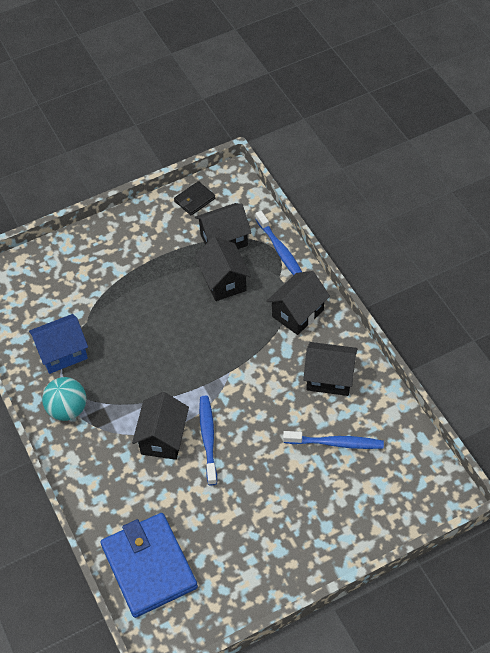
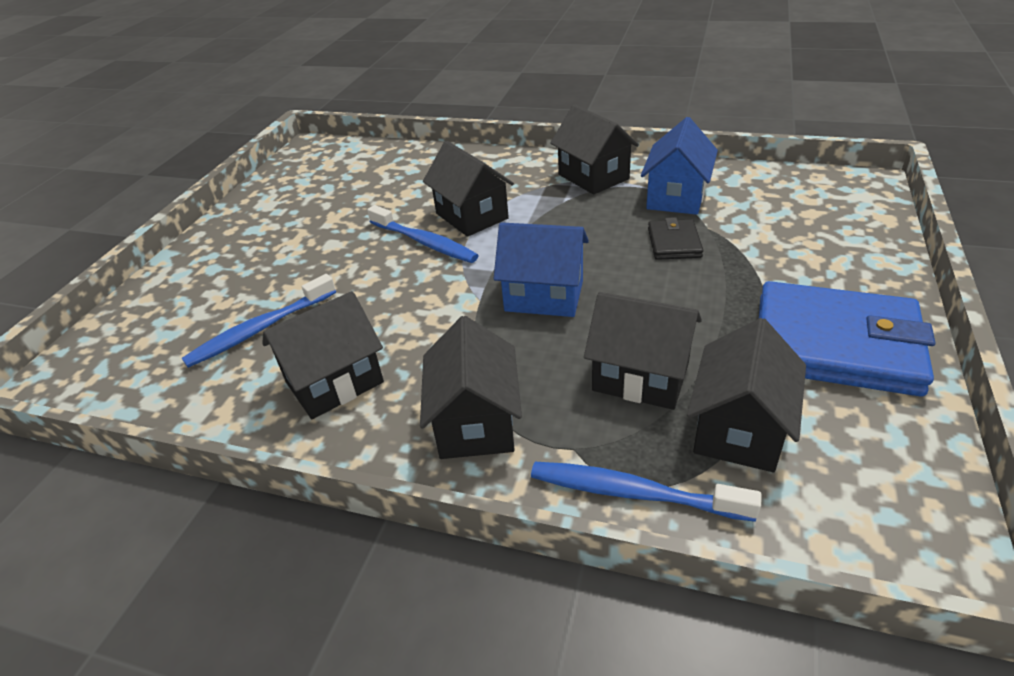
camera: 135 degrees right, 15 degrees down
turquoise ball [42,377,87,421] -> black house [550,105,639,195]
blue wallet [101,513,198,618] -> blue wallet moved to [759,281,935,396]
black wallet [174,181,215,215] -> black wallet moved to [648,217,703,260]
none -> blue house [494,222,589,317]

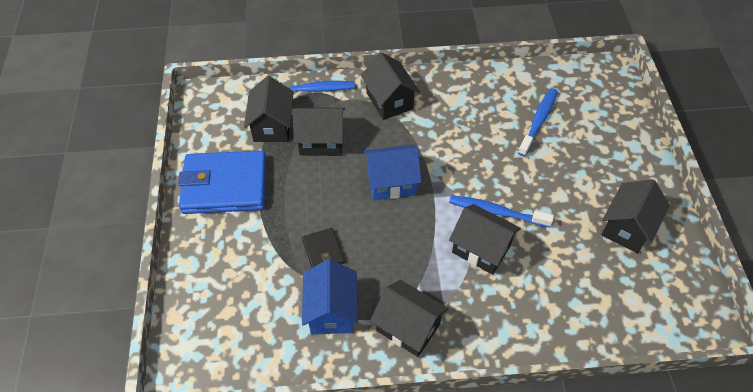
camera: 155 degrees right, 15 degrees up
black house [262,291,384,419] -> black house moved to [601,179,670,253]

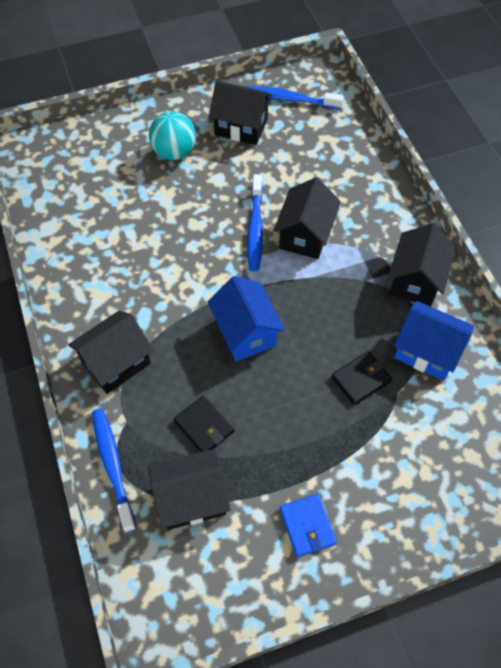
camera: 105 degrees left, 5 degrees up
blue wallet [178,150,266,214] -> blue wallet [280,494,337,558], size x0.47
black house [293,107,345,156] -> black wallet [174,395,234,452]
blue house [302,259,358,335] -> blue house turned 45 degrees clockwise [394,301,474,381]
blue toothbrush [518,88,558,156] -> blue toothbrush moved to [245,86,344,109]
none -> turquoise ball [149,111,196,160]

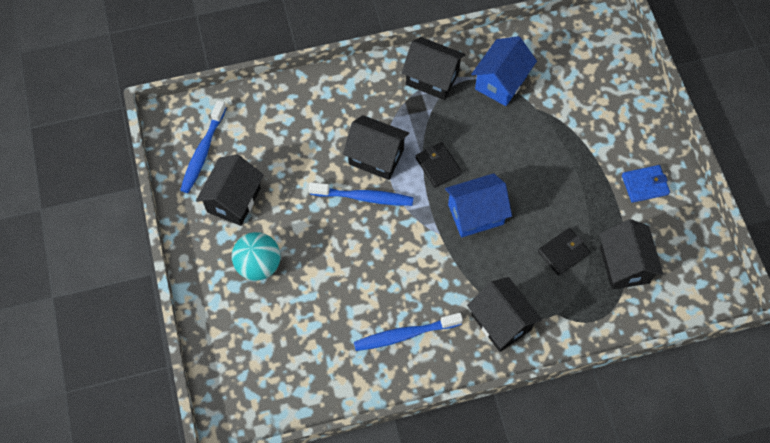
camera: 85 degrees left, 5 degrees up
blue toothbrush [92,408,137,533] -> blue toothbrush moved to [354,313,463,351]
black wallet [331,351,392,405] -> black wallet moved to [415,142,462,188]

